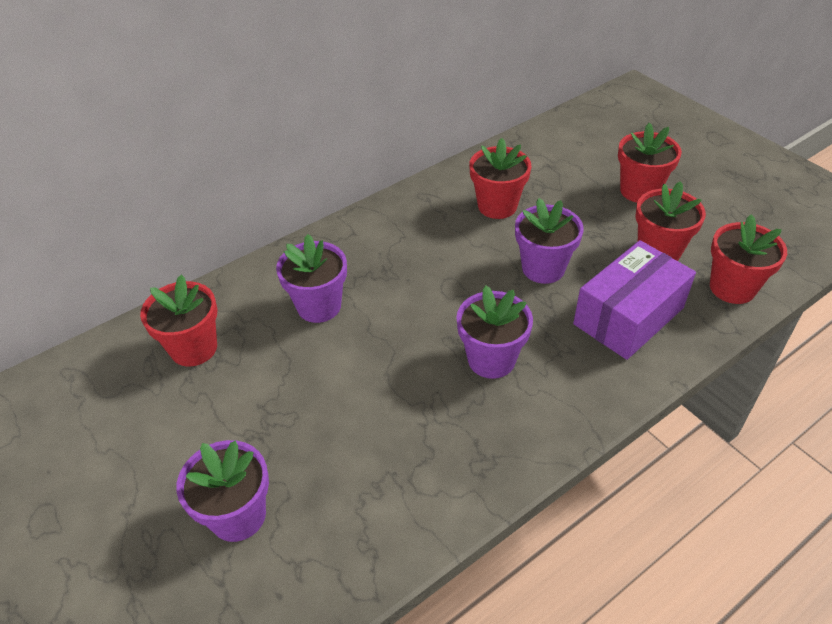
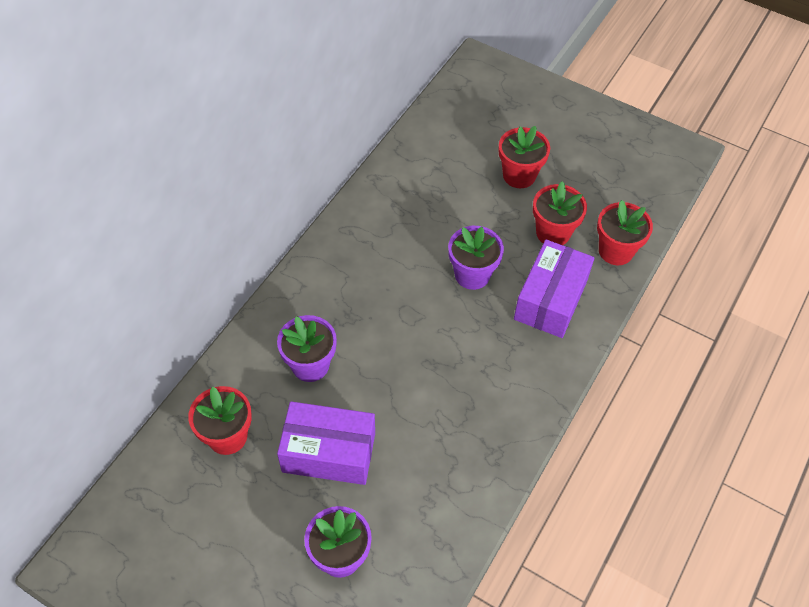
camera: 25 degrees left, 10 degrees up
purple flower pot [457,285,533,379] -> none
red flower pot [469,138,531,219] -> none
none -> purple box [277,401,375,485]

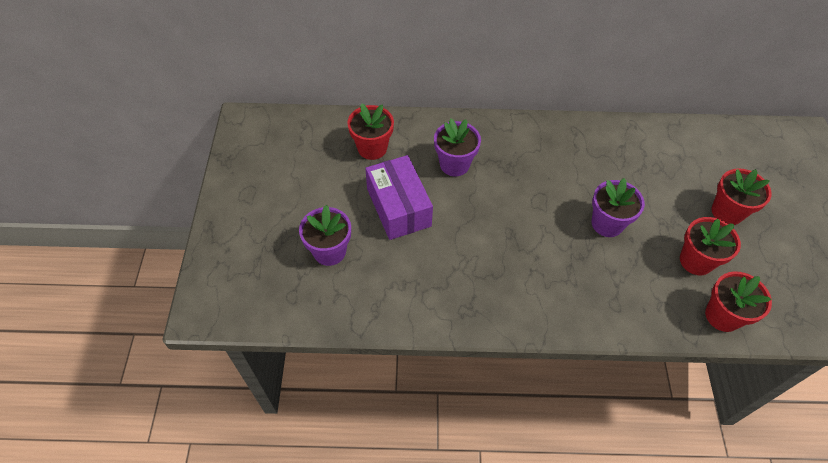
camera: 60 degrees right, 0 degrees up
purple box [514,239,595,338] -> none

